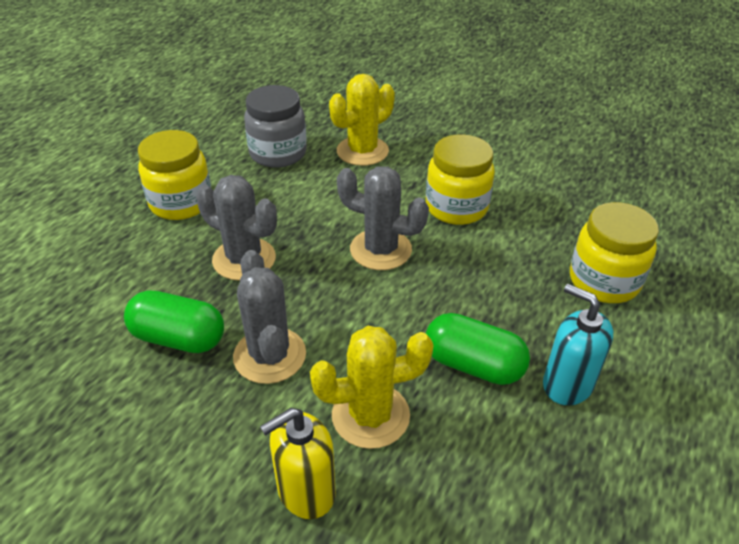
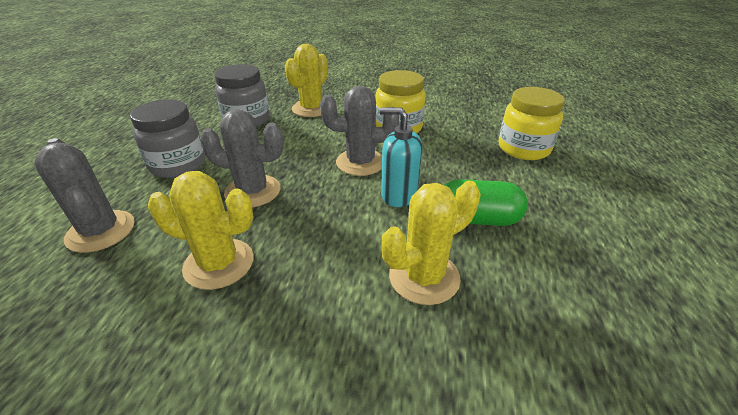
camera: 20 degrees left, 5 degrees down
green capsule [124,290,224,353] -> yellow cactus [148,171,254,290]
yellow jar [138,130,211,220] -> grey jar [130,99,205,178]
grey cactus [233,250,306,384] -> grey cactus moved to [34,138,135,253]
yellow soap dispenser [260,408,336,519] -> none
turquoise soap dispenser [543,284,613,406] -> turquoise soap dispenser moved to [379,107,422,207]

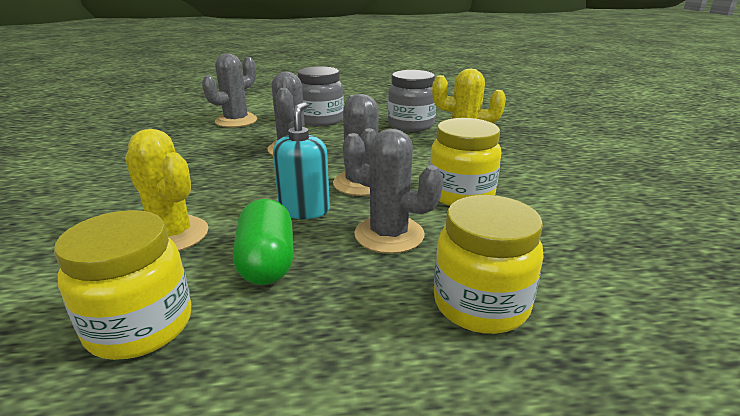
camera: 75 degrees right, 10 degrees down
yellow cactus [148,171,254,290] -> none
none -> yellow jar [54,210,191,360]
none -> grey cactus [343,128,443,254]

